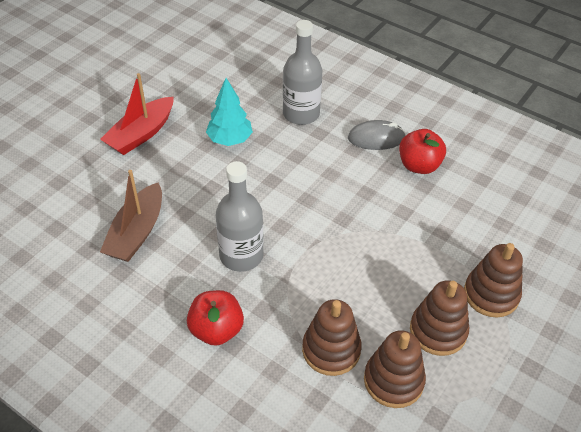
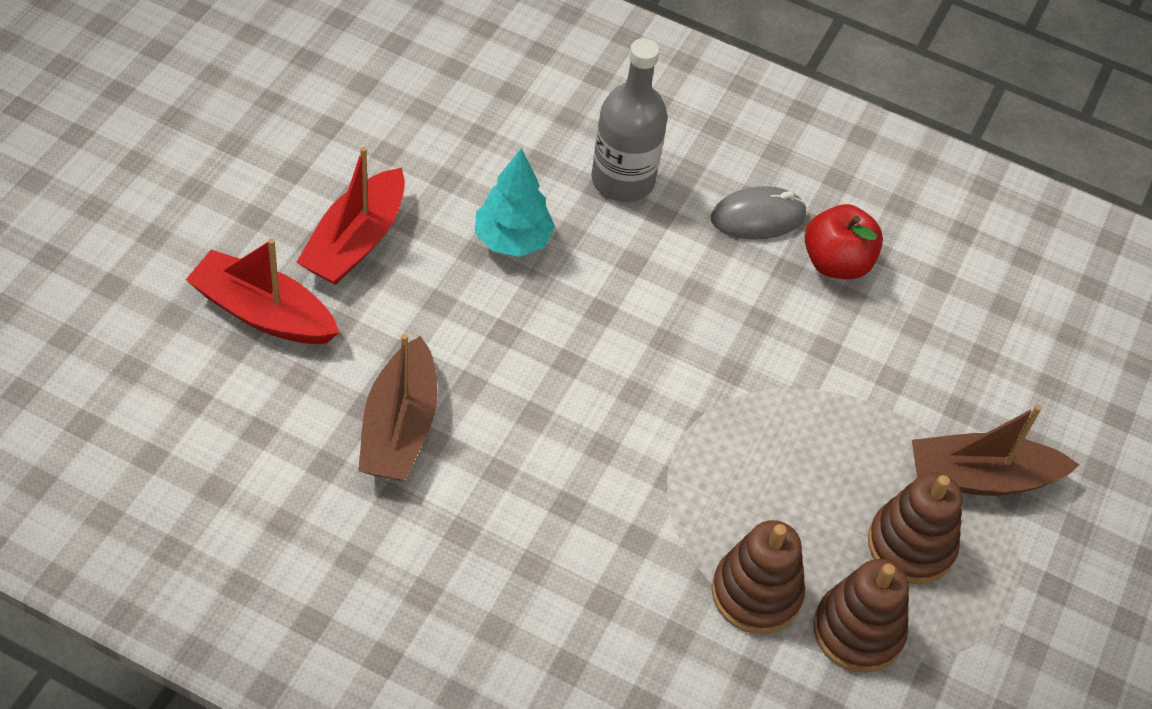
camera: 15 degrees left, 5 degrees up
red apple [187,290,244,346] -> none
grey bottle [216,161,264,272] -> none
brown stacking toy [464,243,523,318] -> brown boat [912,405,1079,496]
none -> red boat [186,238,339,344]

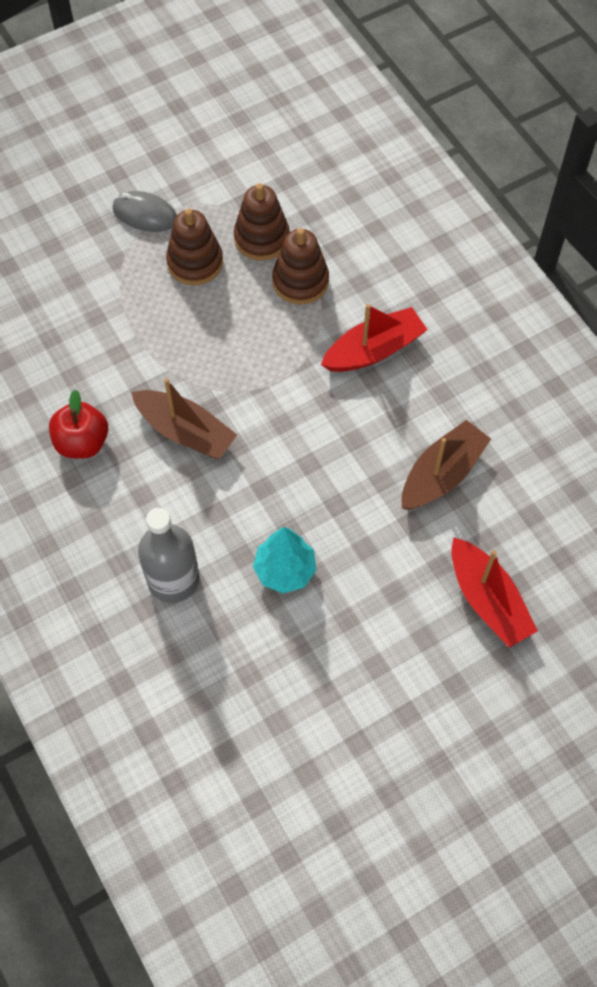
camera: 140 degrees left, 10 degrees up
red boat [296,147,405,285] -> red boat moved to [321,304,428,372]
grey mouse [711,186,807,240] -> grey mouse moved to [113,191,177,232]
brown boat [912,405,1079,496] -> brown boat moved to [131,378,237,459]

